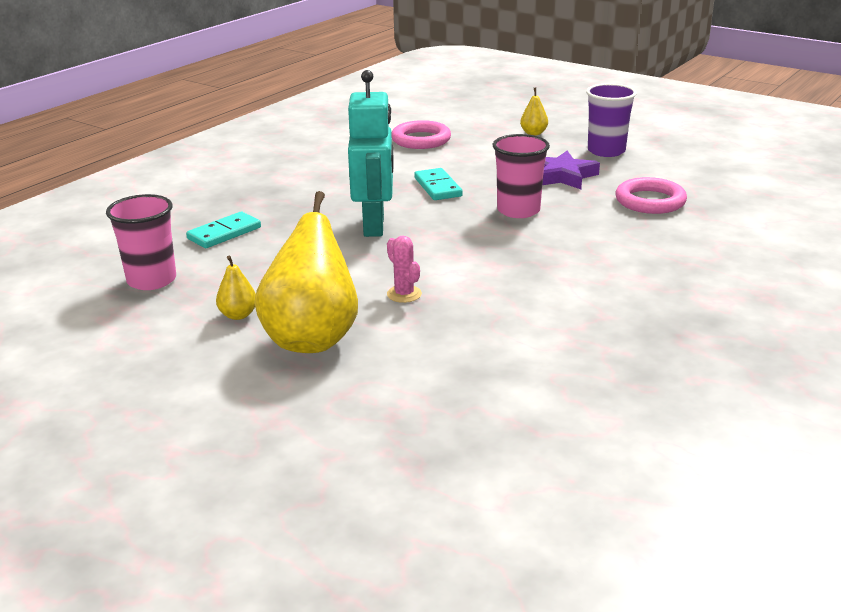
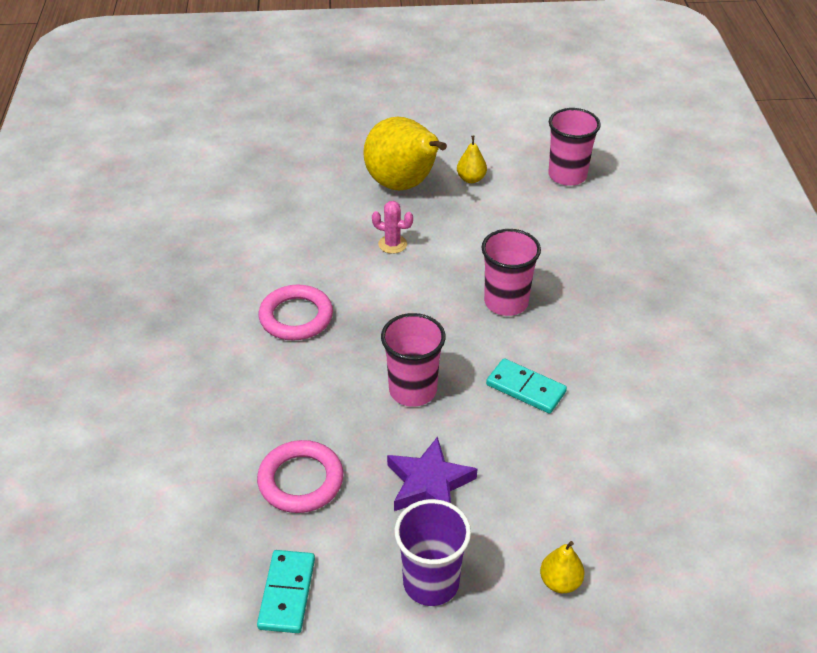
camera: 140 degrees right, 15 degrees up
turquoise domino [186,212,261,248] -> turquoise domino moved to [257,550,315,633]
turquoise robot [348,70,394,237] -> pink cup [481,229,541,316]
pink ring [392,120,451,149] -> pink ring moved to [259,285,333,341]

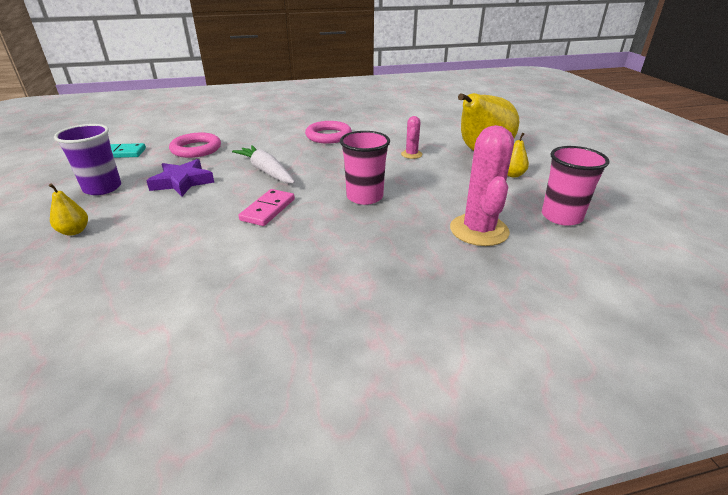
camera: 80 degrees right, 10 degrees down
pink cup [381,313,446,407] -> white carrot [232,145,295,183]
turquoise domino [486,358,567,414] -> pink domino [238,189,295,226]
none -> pink cactus [450,125,514,246]

